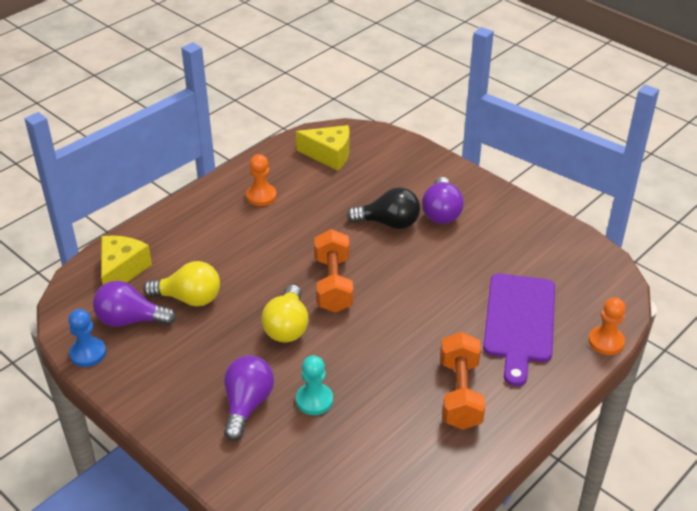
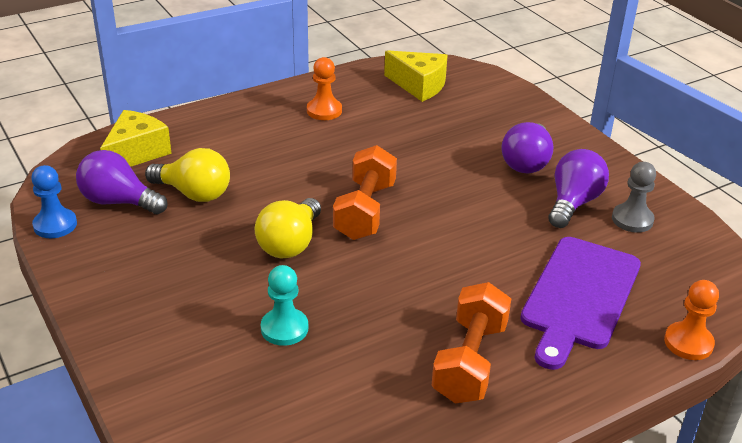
camera: 15 degrees right, 5 degrees down
purple light bulb [224,355,274,441] -> purple light bulb moved to [548,149,609,228]
black light bulb [347,187,420,229] -> none
none -> grey pawn [612,162,656,233]

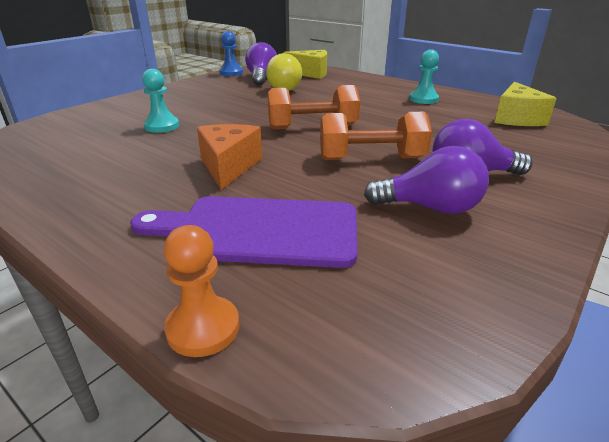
camera: 70 degrees right, 5 degrees down
yellow light bulb [255,198,321,258] -> none
orange pawn [307,57,342,120] -> turquoise pawn [409,50,439,104]
orange dumbbell [432,282,511,403] -> orange dumbbell moved to [320,112,432,160]
grey pawn [612,162,656,233] -> none
none -> orange cheese [197,124,262,190]

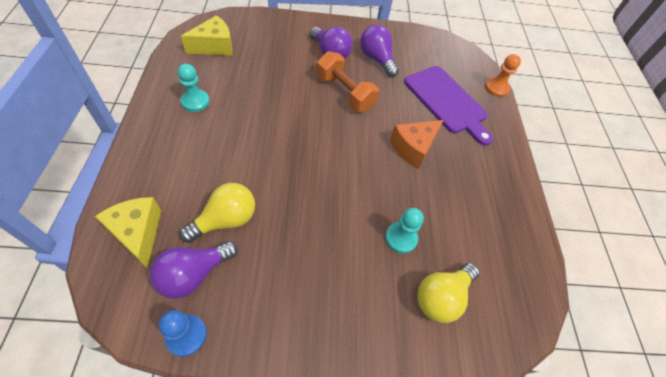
camera: 135 degrees left, 25 degrees up
orange dumbbell [268,85,360,129] -> none
none -> yellow light bulb [417,263,479,323]

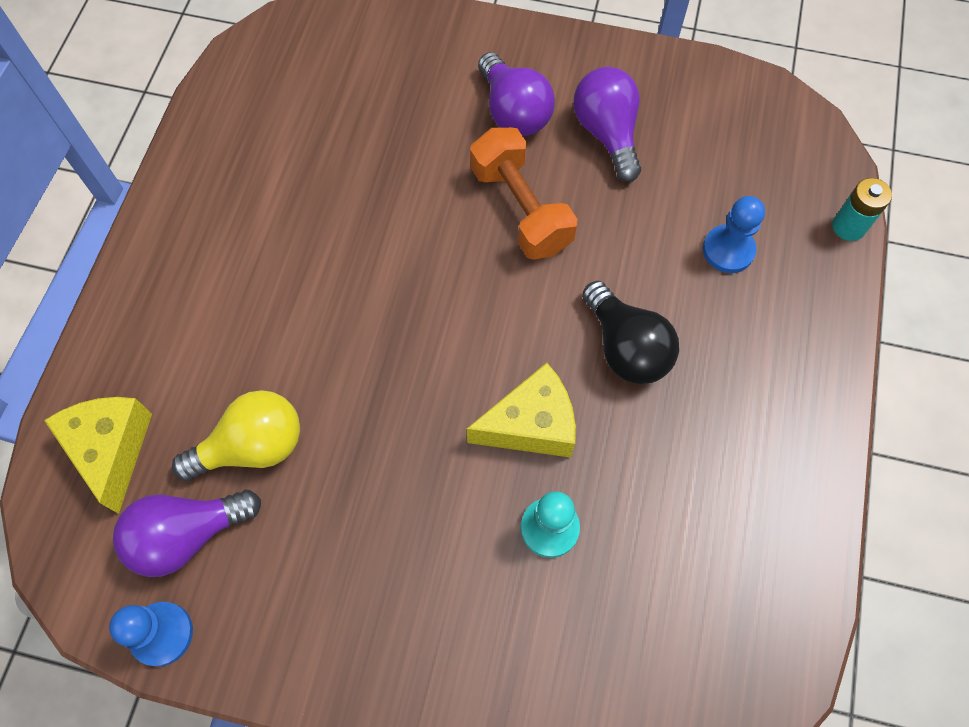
camera: 20 degrees right, 10 degrees up
turquoise pawn [178,64,210,112] -> none
yellow cheese [181,15,233,55] -> yellow cheese moved to [467,363,576,458]
orange cheese [390,120,443,169] -> black light bulb [582,281,679,384]
purple cutting board [404,66,494,146] -> blue pawn [703,196,765,273]
yellow light bulb [417,263,479,323] -> none
orange pawn [485,54,521,97] -> turquoise battery [832,178,892,241]

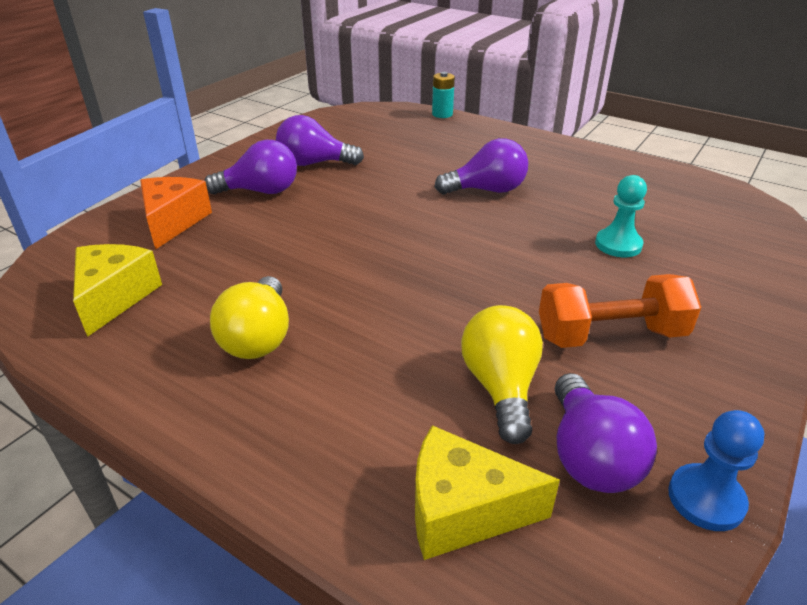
camera: 70 degrees left, 30 degrees down
yellow cheese [467,363,576,458] -> yellow cheese moved to [73,244,162,337]
orange dumbbell [470,127,578,260] -> orange dumbbell moved to [539,274,701,348]
black light bulb [582,281,679,384] -> purple light bulb [435,138,528,195]
blue pawn [703,196,765,273] -> none
none -> orange cheese [140,177,212,250]
none -> yellow light bulb [210,276,289,359]

